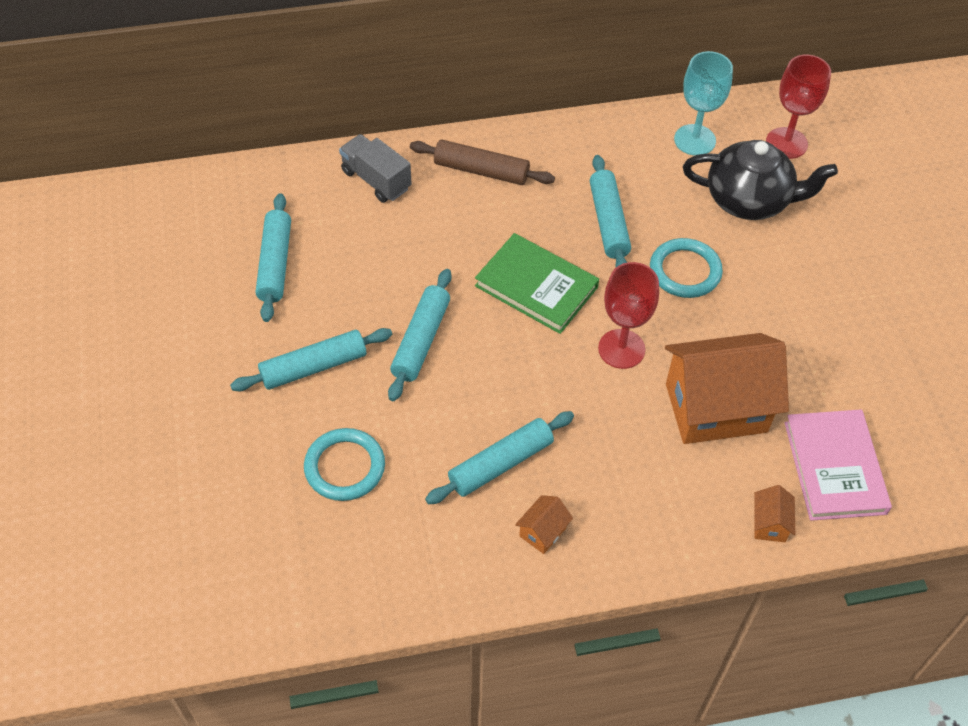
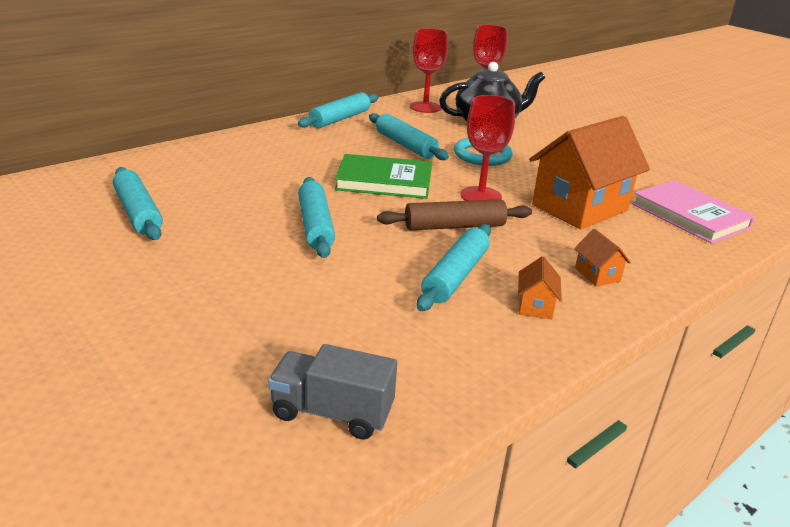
camera: 30 degrees left, 25 degrees down
turquoise rolling pin [230,328,392,391] -> turquoise rolling pin moved to [298,92,378,128]
turquoise ring [304,428,385,501] -> none
grey truck [339,134,412,203] -> grey truck moved to [268,344,397,440]
brown rolling pin [410,140,555,185] -> brown rolling pin moved to [377,199,532,230]
turquoise goblet [674,51,733,155] -> red goblet [410,28,448,113]
orange house [754,485,795,542] -> orange house moved to [574,229,631,287]

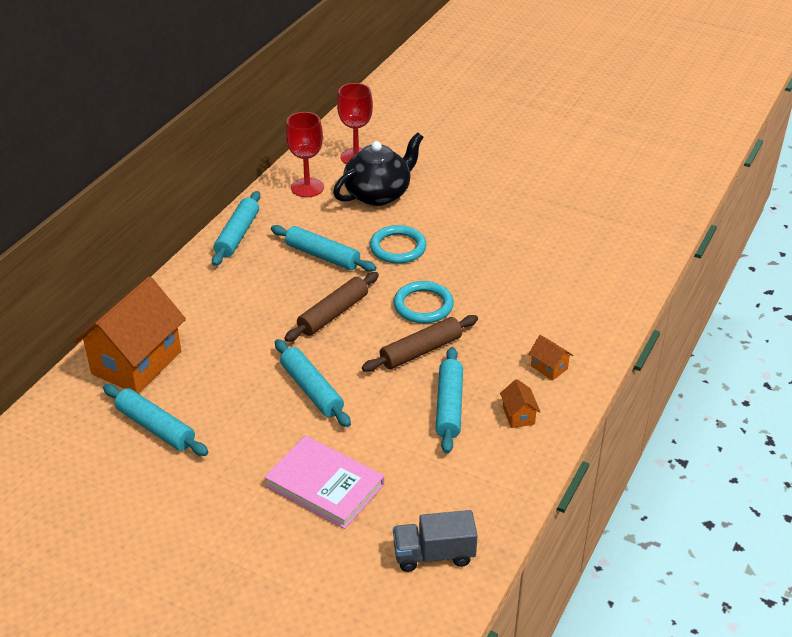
camera: 20 degrees left, 10 degrees up
green book [335,154,432,199] -> brown rolling pin [284,272,379,342]
red goblet [461,95,515,201] -> turquoise ring [393,281,454,323]
orange house [529,116,650,229] -> orange house moved to [74,277,186,393]
pink book [632,180,755,244] -> pink book moved to [264,435,384,529]

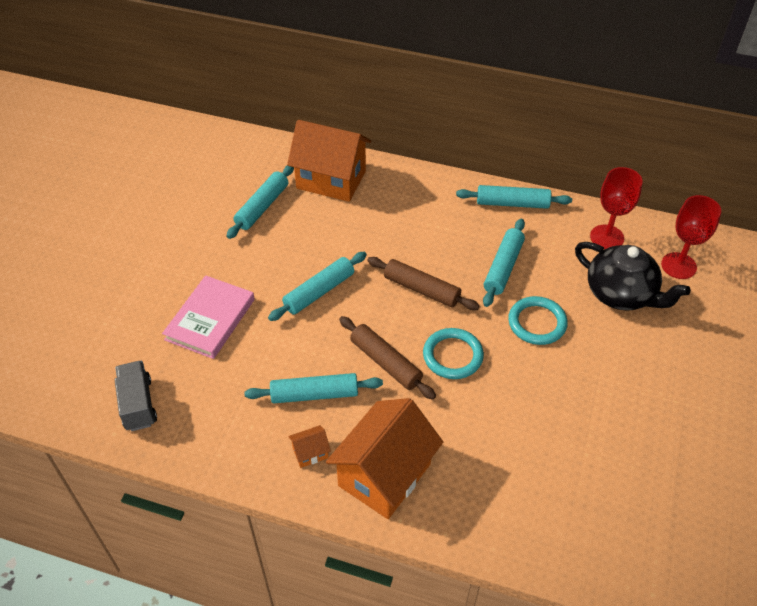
camera: 80 degrees right, 10 degrees up
orange house [529,335,573,380] -> orange house [326,398,443,519], size x2.47

